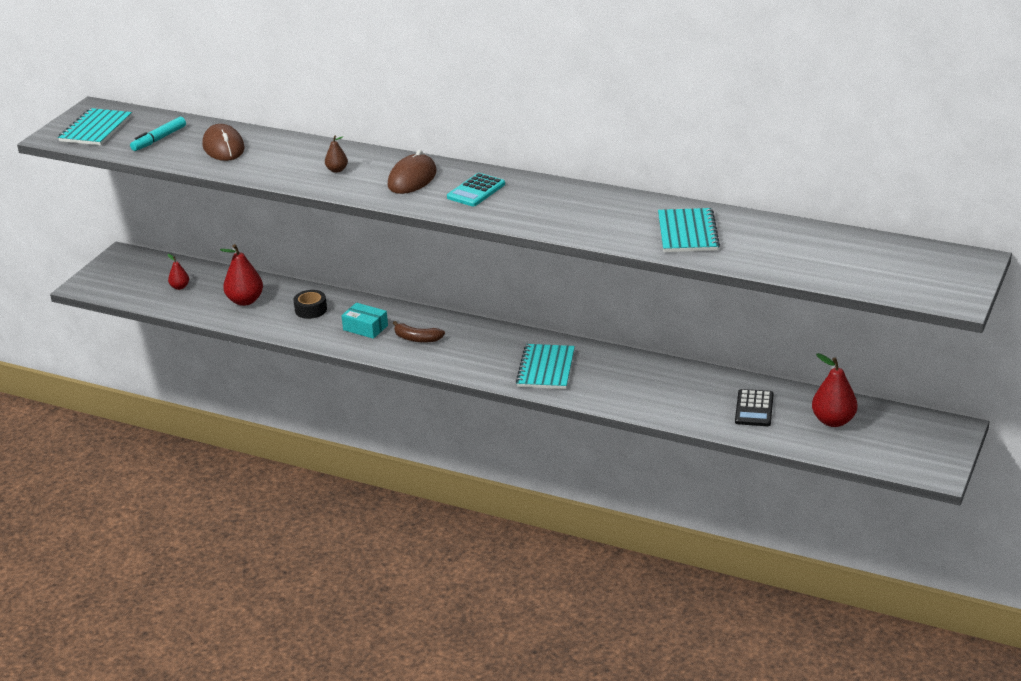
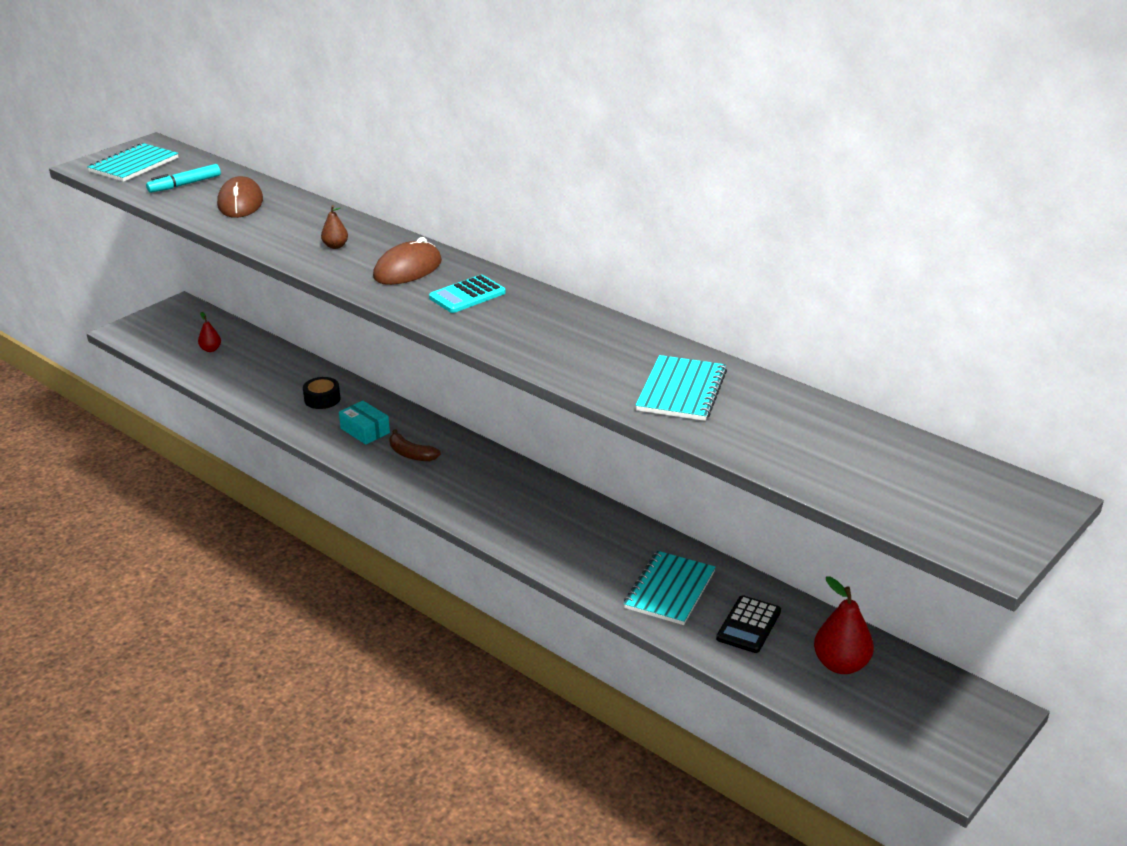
camera: 15 degrees right, 0 degrees up
red pear [220,244,263,306] -> none
turquoise notebook [516,344,575,389] -> turquoise notebook moved to [624,551,716,625]

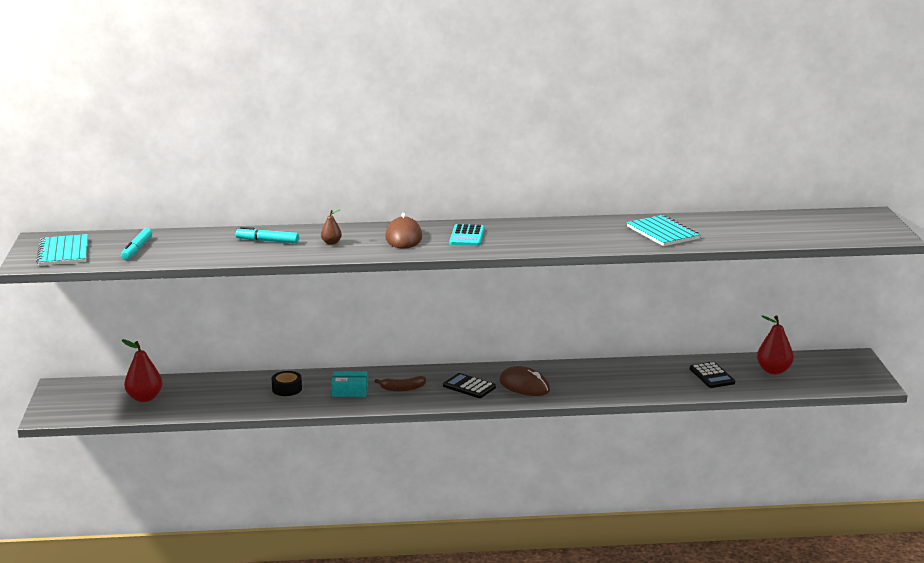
camera: 45 degrees left, 10 degrees down
red pear [198,312,221,352] -> red pear [122,339,163,402], size x1.86
brown mouse [217,176,263,218] -> brown mouse moved to [499,366,550,396]
turquoise notebook [624,551,716,625] -> none
none -> turquoise marker [236,227,299,243]
none -> black calculator [443,373,496,398]

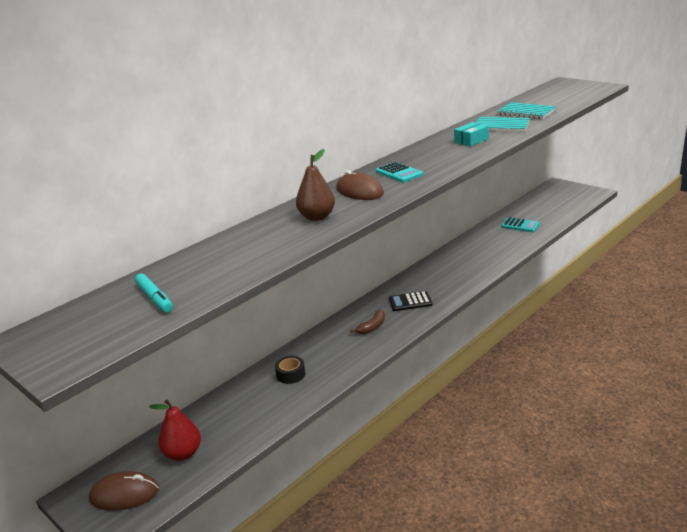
camera: 40 degrees left, 5 degrees up
turquoise notebook [36,234,88,266] -> turquoise notebook moved to [497,102,556,119]
turquoise marker [236,227,299,243] -> none
brown pear [321,209,342,245] -> brown pear [296,149,335,221], size x1.86
turquoise box [331,371,368,397] -> turquoise box moved to [454,122,489,146]
brown mouse [499,366,550,396] -> brown mouse moved to [89,471,159,511]
black calculator [690,362,735,388] -> turquoise calculator [501,217,540,232]
red pear [757,315,794,374] -> none

